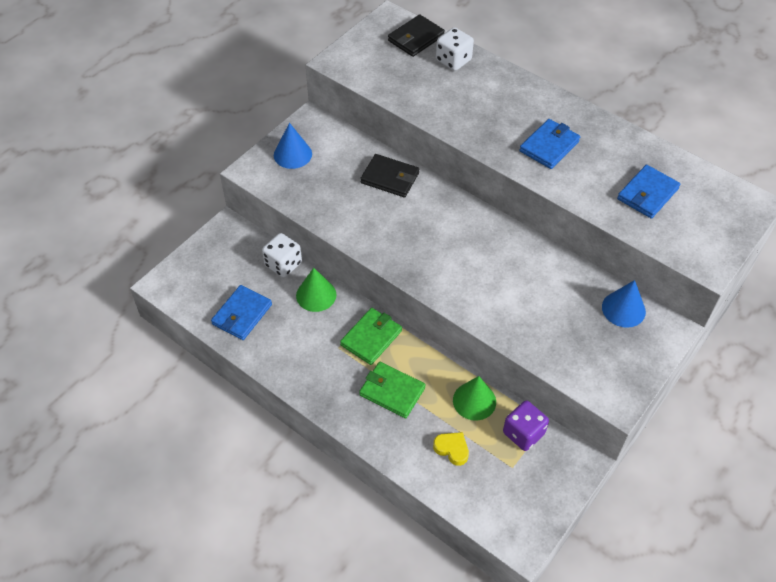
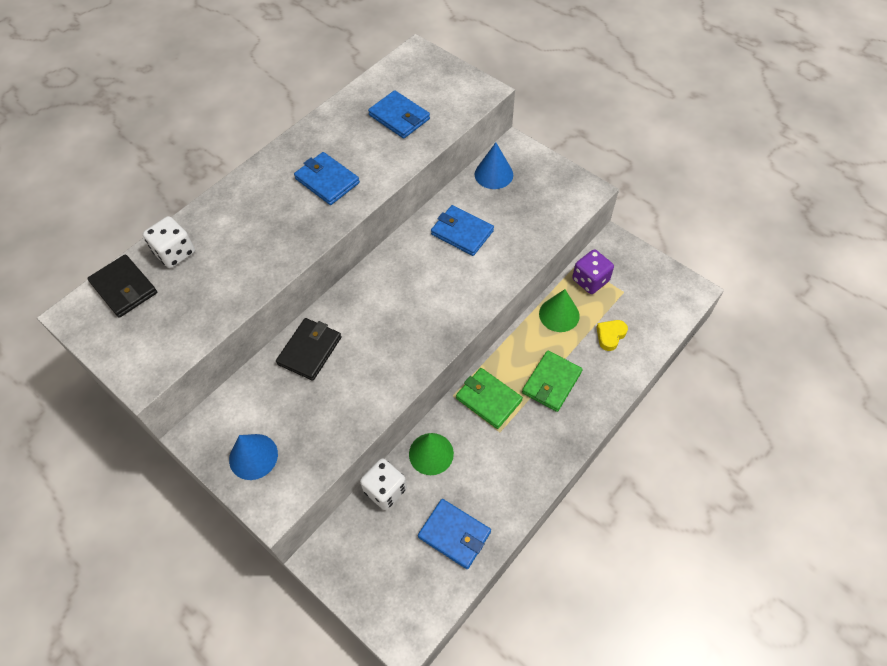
camera: 85 degrees left, 5 degrees up
none -> blue wallet [431,205,494,256]

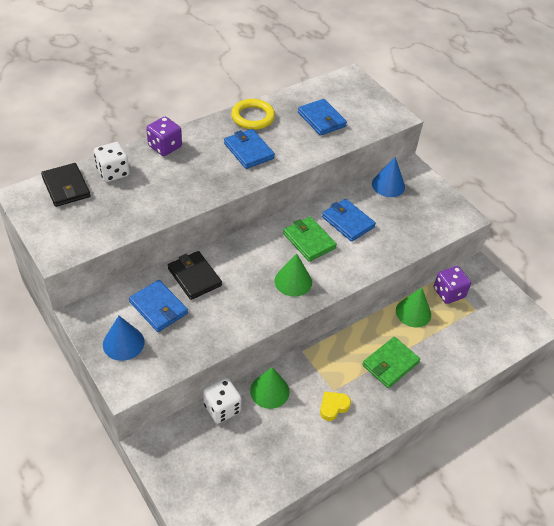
camera: 10 degrees right, 10 degrees down
black wallet [276,318,342,381] -> black wallet turned 75 degrees counterclockwise [168,251,222,300]
blue wallet [418,499,491,569] -> blue wallet moved to [129,280,188,332]
green wallet [456,368,523,429] -> green wallet moved to [283,217,337,262]
yellow heart [596,320,628,351] -> yellow heart moved to [320,391,351,421]
none -> purple dice [146,117,182,156]
none -> yellow ring [231,99,275,130]
none -> green cone [274,253,312,297]

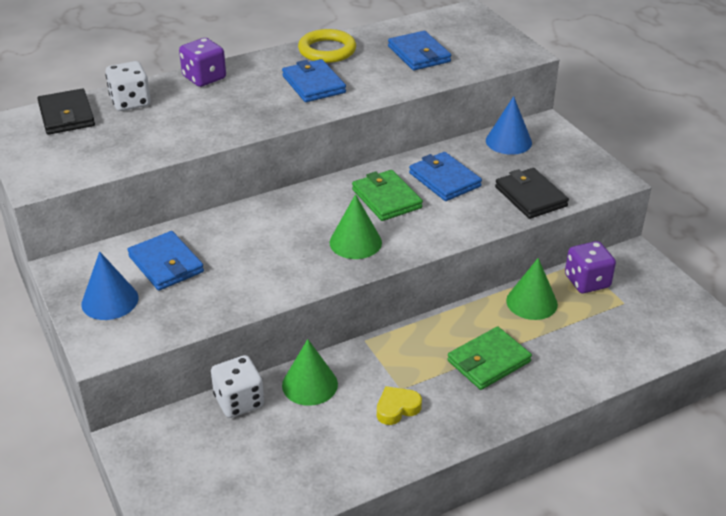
camera: 10 degrees right, 10 degrees down
black wallet [168,251,222,300] -> black wallet moved to [495,168,569,219]

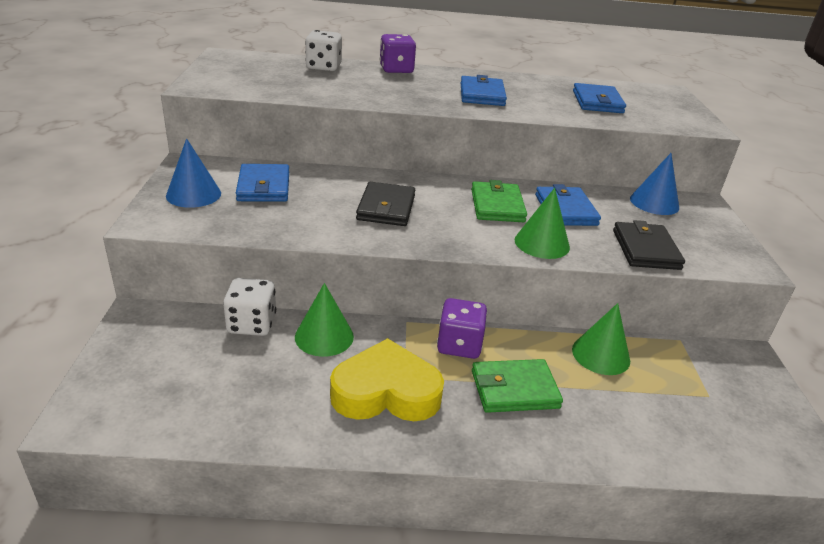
camera: 25 degrees right, 5 degrees down
black wallet [37,89,95,135] -> black wallet moved to [356,182,415,226]
yellow ring [298,29,356,63] -> none
green cone [330,194,382,259] -> green cone moved to [515,188,570,259]
yellow heart [377,386,422,425] -> yellow heart [330,338,444,421], size x2.04
purple dice [565,241,616,293] -> purple dice moved to [437,298,487,359]

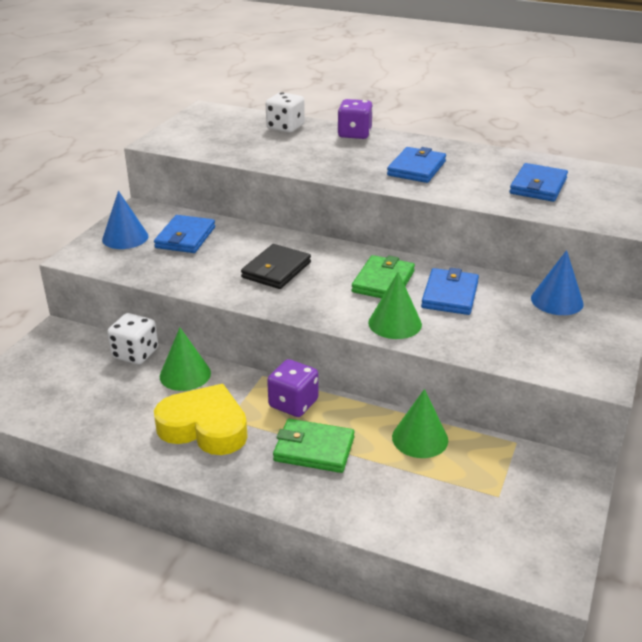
camera: 25 degrees right, 0 degrees up
black wallet [613,220,685,270] -> none

